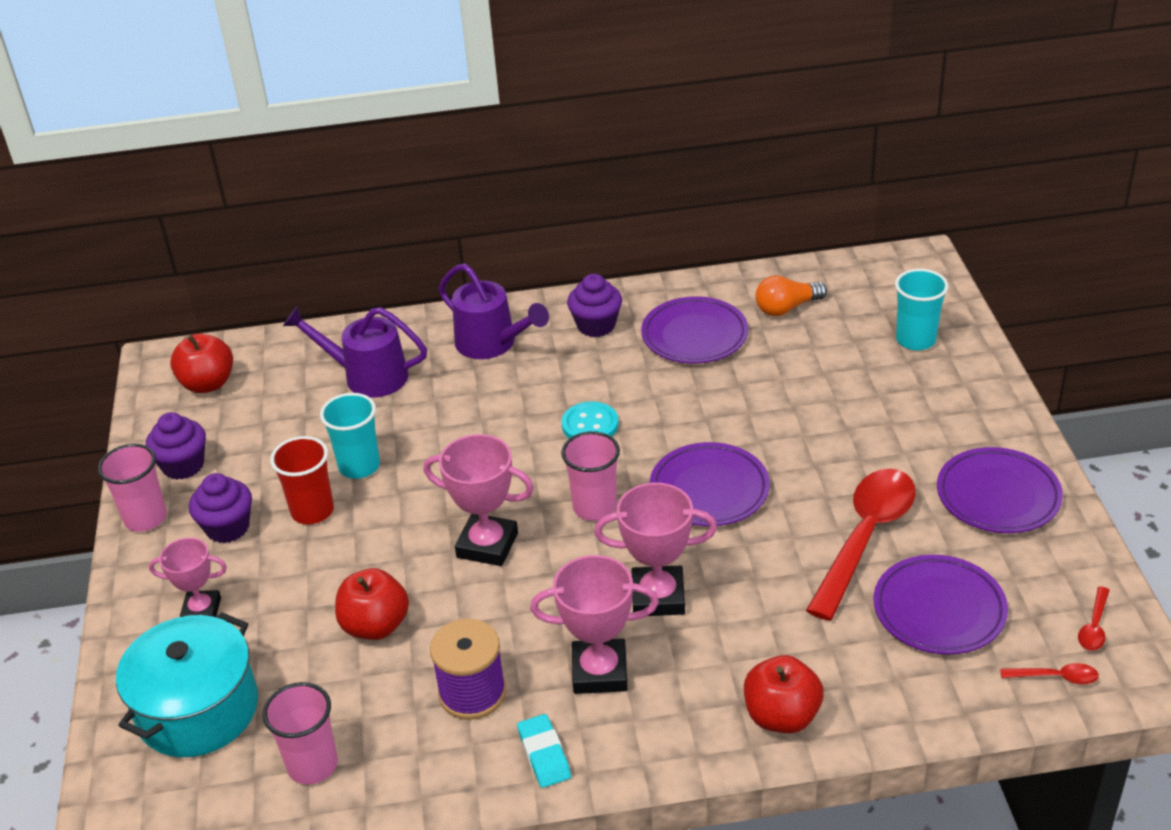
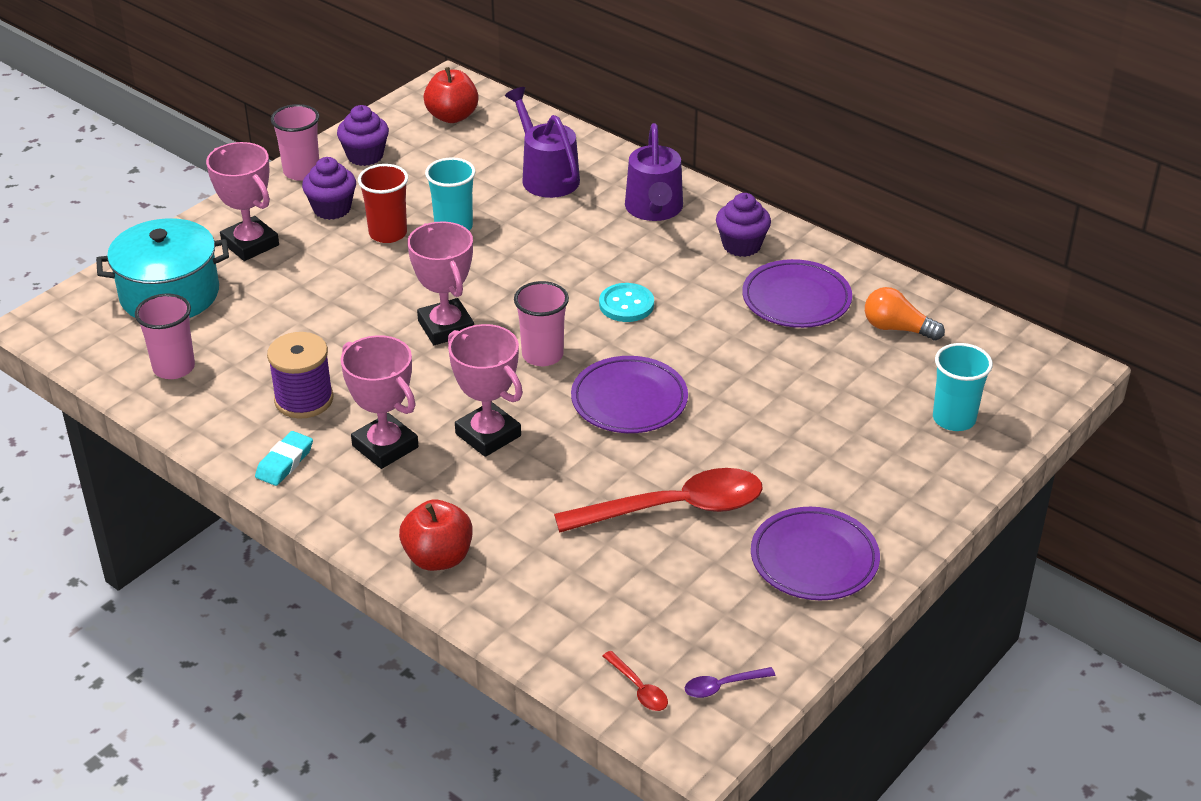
camera: 45 degrees right, 0 degrees up
pink trophy [149,538,227,617] -> pink trophy [206,142,279,261], size x1.52
red apple [335,568,409,640] -> none
purple plate [874,555,1008,655] -> none
red spoon [1078,586,1110,651] -> purple spoon [685,667,775,698]

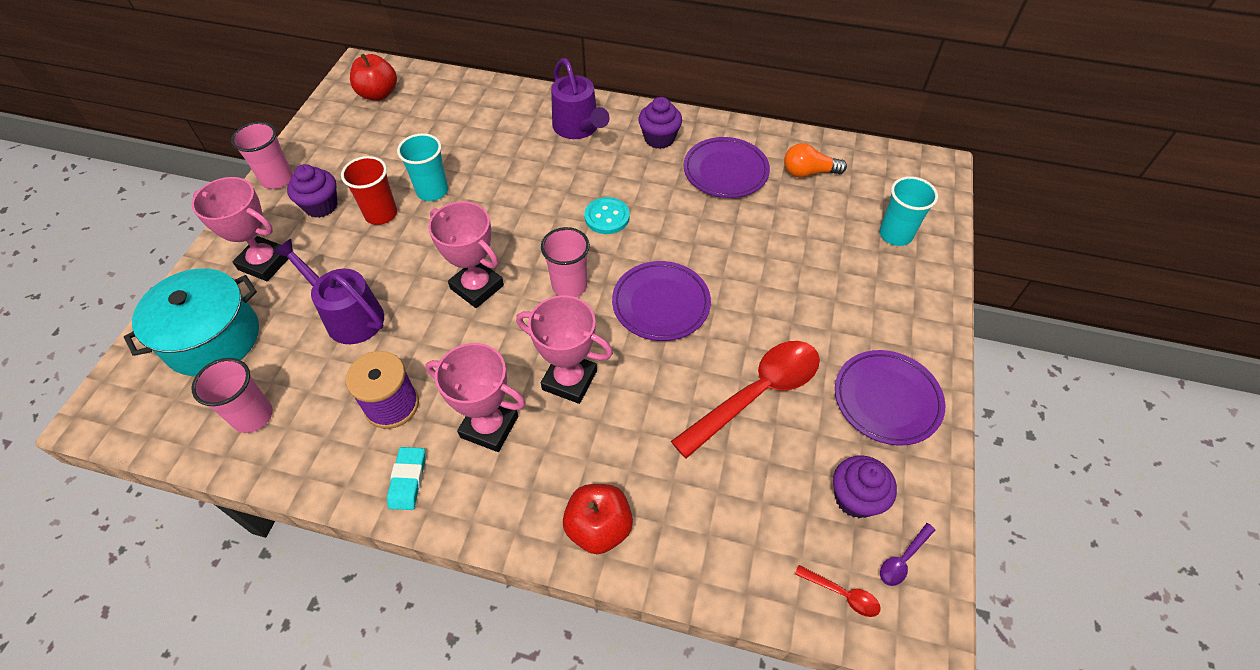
camera: 25 degrees left, 15 degrees up
purple cupcake [337,105,389,166] -> purple cupcake moved to [833,455,897,518]
purple watering can [505,87,580,198] -> purple watering can moved to [273,239,384,344]

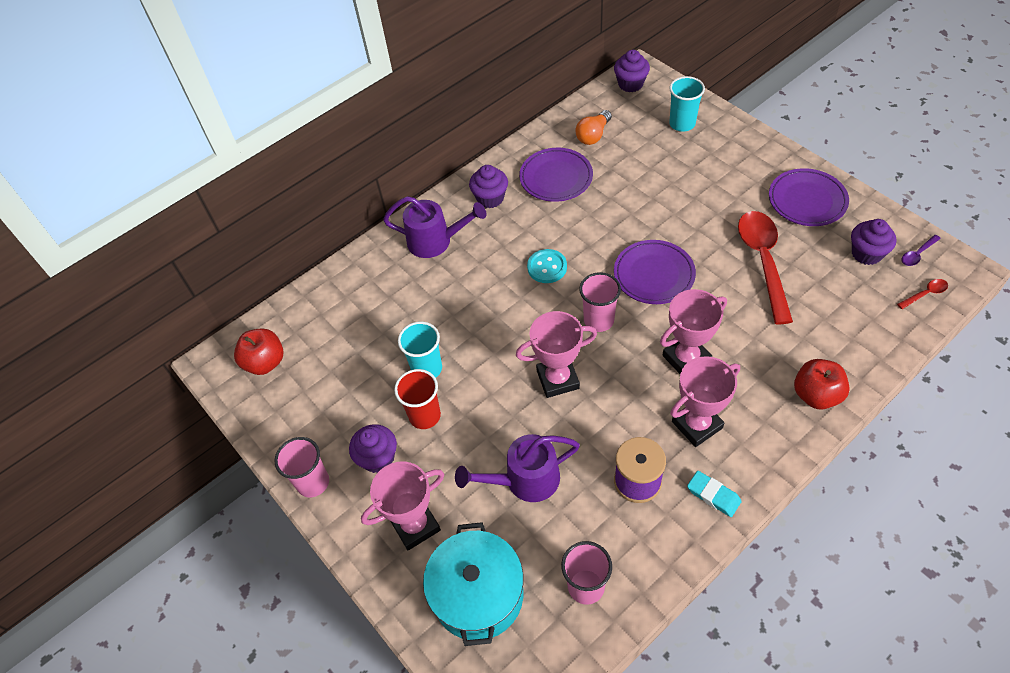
camera: 50 degrees left, 0 degrees up
purple spoon [880,523,935,586] -> purple spoon turned 60 degrees clockwise [902,235,941,266]
none -> purple cupcake [614,50,650,92]

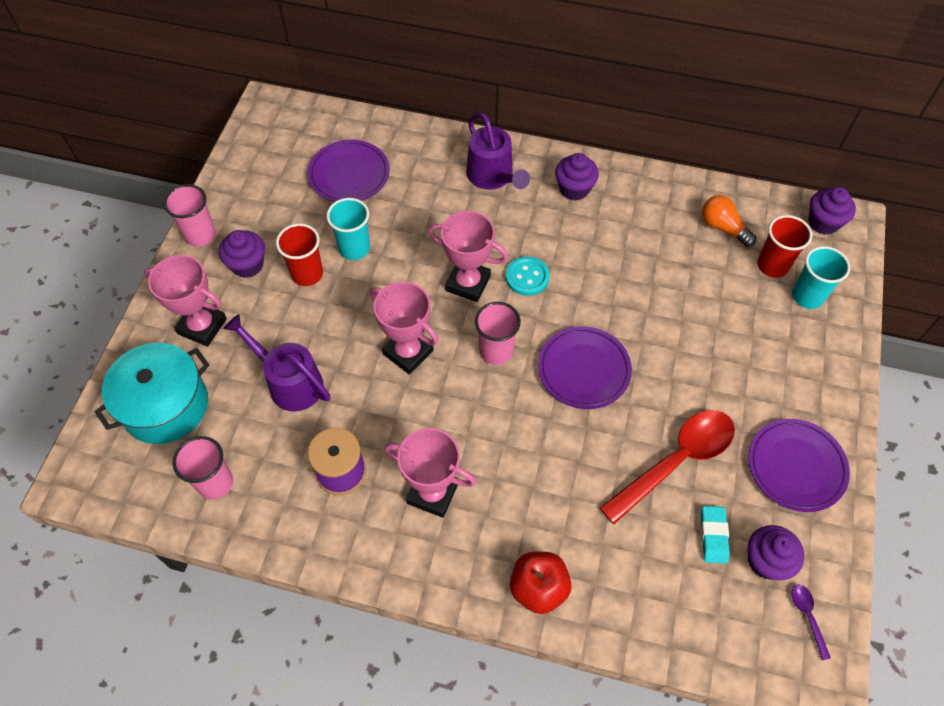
camera: 50 degrees right, 5 degrees up
red apple [234,328,283,375] -> none
purple plate [519,148,593,202] -> purple plate moved to [308,139,389,202]
orange light bulb [575,110,612,145] -> orange light bulb turned 45 degrees clockwise [702,195,756,247]
pink trophy [660,289,727,374] -> pink trophy moved to [428,211,508,302]
turquoise eraser [687,471,742,517] -> turquoise eraser moved to [701,506,730,564]
red spoon [897,279,948,309] -> none
purple spoon [902,235,941,266] -> purple spoon turned 60 degrees clockwise [791,584,831,660]
none -> red cup [757,215,812,278]

